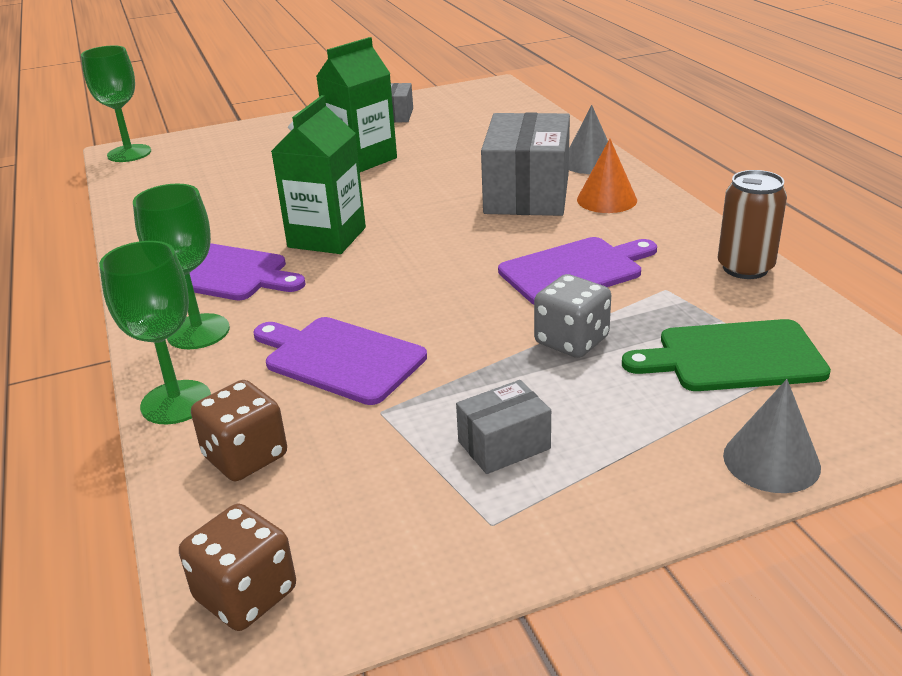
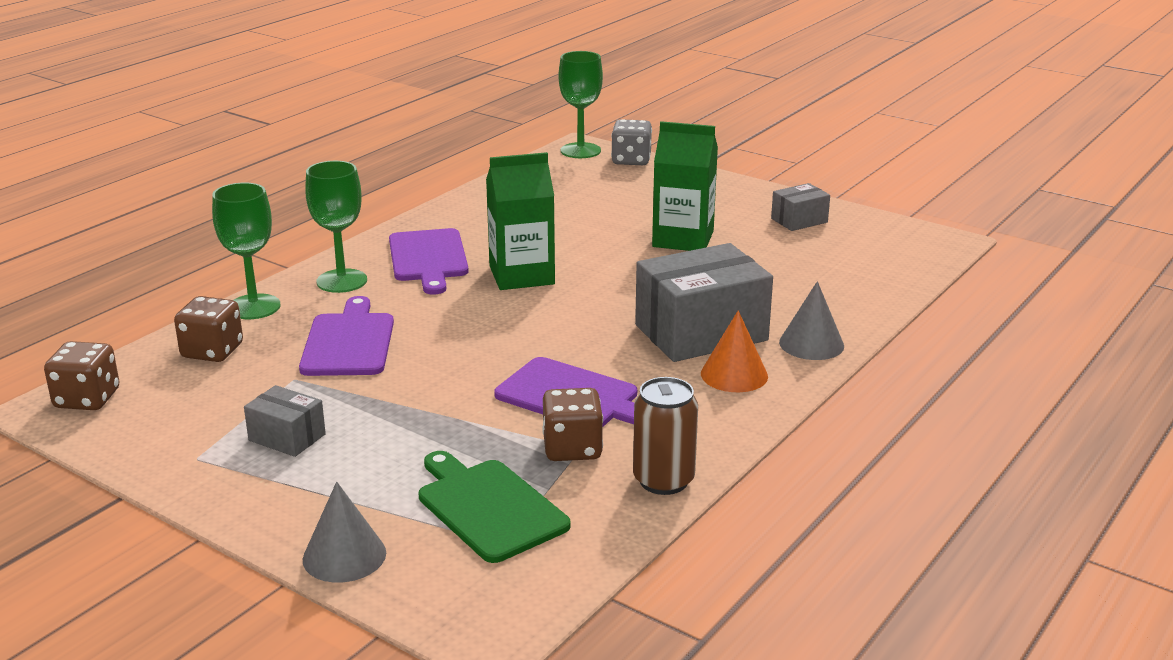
camera: 55 degrees right, 5 degrees down
grey dice [534,274,611,358] -> grey dice moved to [611,119,652,165]
none -> brown dice [542,388,603,461]

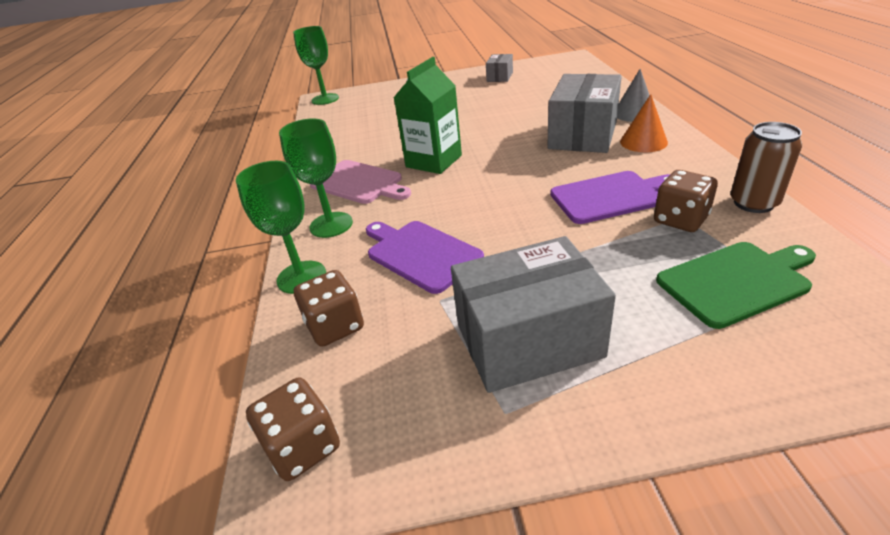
camera: 40 degrees left, 10 degrees up
grey box [244,385,326,457] -> grey box [451,236,616,393], size x2.03
grey cone [303,482,386,583] -> none
purple cutting board [389,228,469,295] -> pink cutting board [310,160,411,204]
green cutting board [419,451,571,563] -> green cutting board turned 150 degrees clockwise [656,242,816,329]
grey dice [611,119,652,165] -> none
green carton [652,121,718,251] -> none

